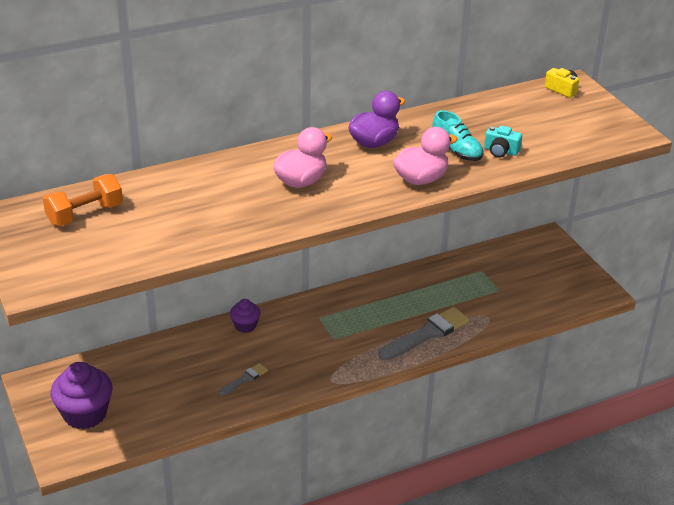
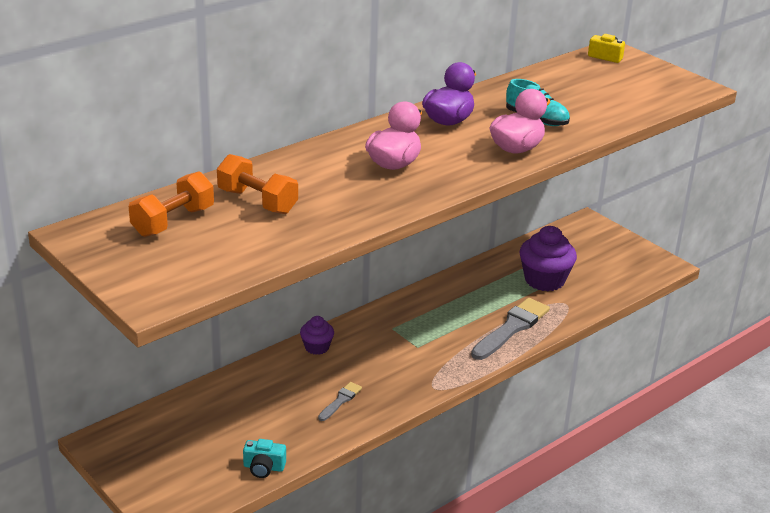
camera: 15 degrees left, 5 degrees down
purple cupcake [50,362,113,429] -> purple cupcake moved to [520,226,577,291]
turquoise camera [484,126,522,158] -> turquoise camera moved to [243,439,286,478]
none -> orange dumbbell [217,154,298,214]

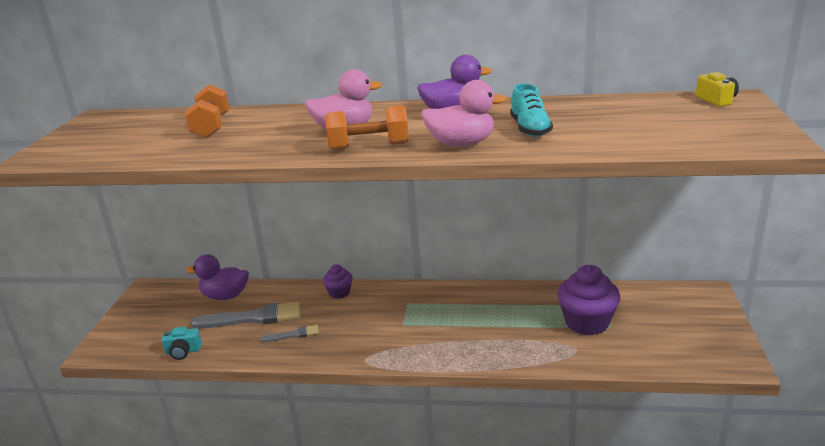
camera: 50 degrees right, 5 degrees down
orange dumbbell [129,171,214,237] -> orange dumbbell moved to [325,105,409,150]
turquoise camera [243,439,286,478] -> turquoise camera turned 60 degrees counterclockwise [161,327,202,360]
grey brush [471,298,550,360] -> grey brush moved to [191,302,301,329]
none -> purple duck [186,254,249,300]

